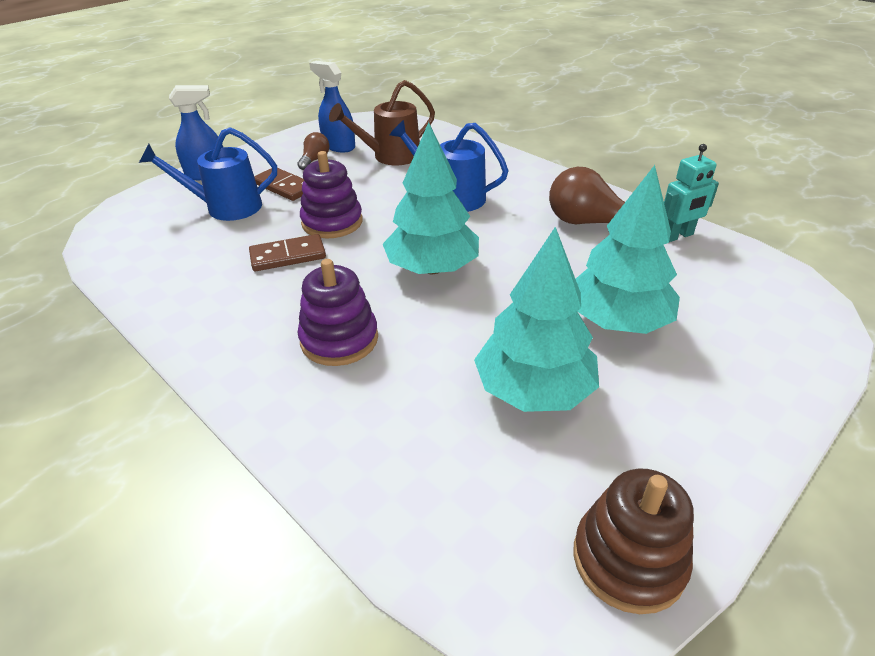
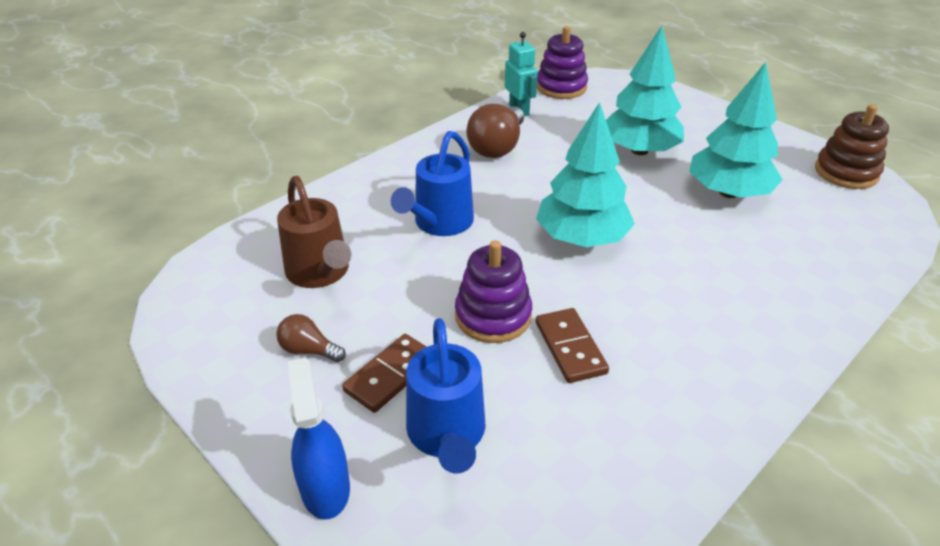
camera: 90 degrees left, 0 degrees up
purple stacking toy [298,259,378,366] -> purple stacking toy moved to [537,26,588,99]
blue spray bottle [309,61,355,152] -> none

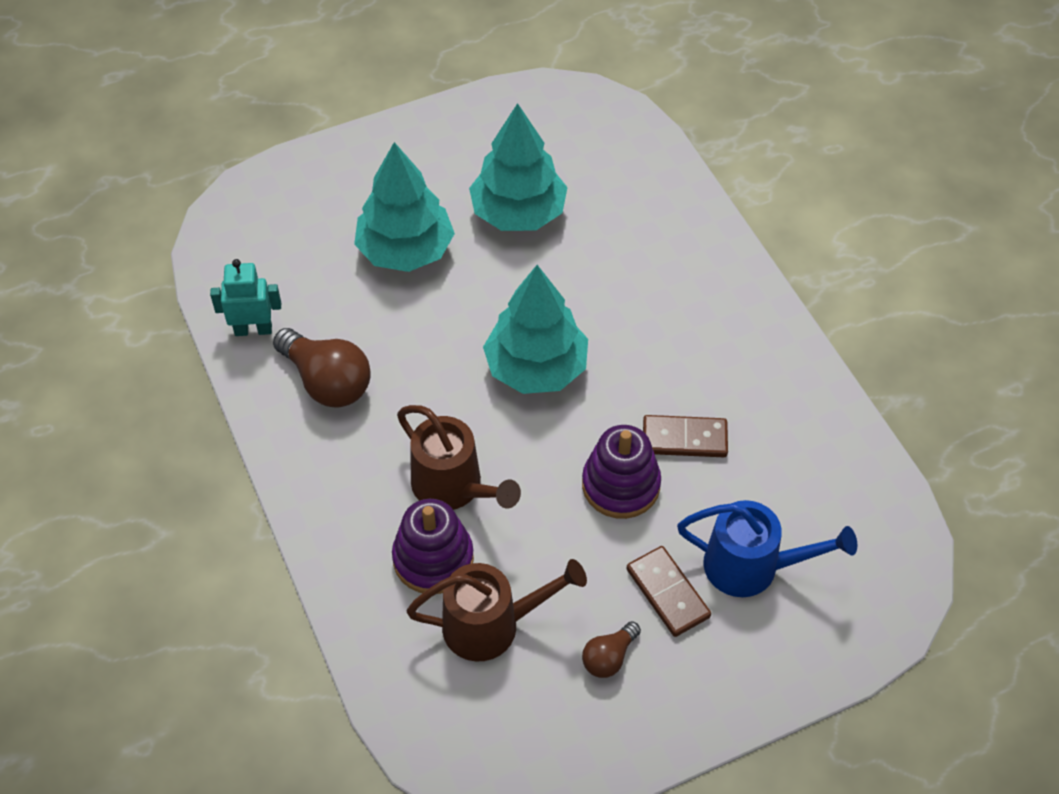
camera: 70 degrees left, 15 degrees up
blue spray bottle [288,358,350,520] -> none
blue watering can [391,131,474,236] -> brown watering can [397,405,521,510]
purple stacking toy [537,26,588,99] -> purple stacking toy moved to [392,499,474,594]
brown stacking toy [815,104,889,189] -> none

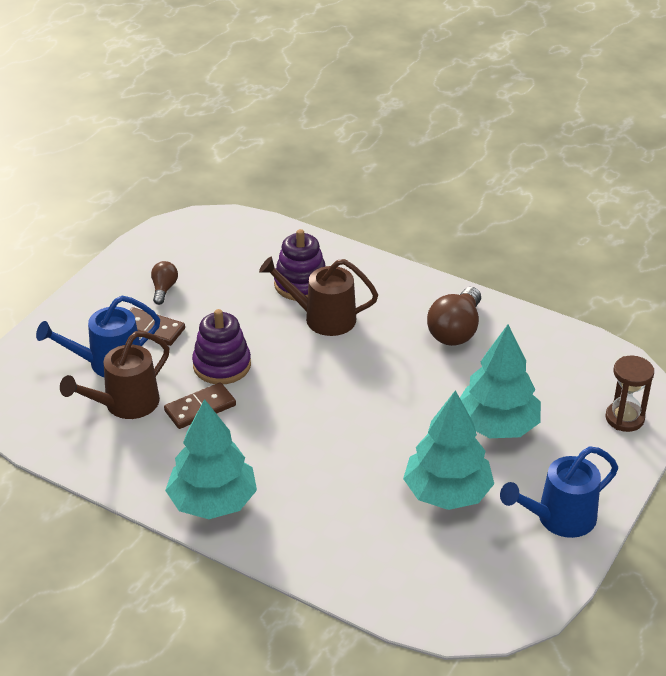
camera: 145 degrees right, 15 degrees down
turquoise robot [210,259,281,336] -> none
brown light bulb [273,328,371,408] -> brown light bulb turned 75 degrees counterclockwise [427,287,481,346]
brown watering can [406,559,587,661] -> brown watering can moved to [60,331,169,419]
turquoise tree [483,265,588,394] -> turquoise tree moved to [165,399,257,519]
none -> blue watering can [500,446,618,538]
none -> brown hourglass [606,356,654,432]

